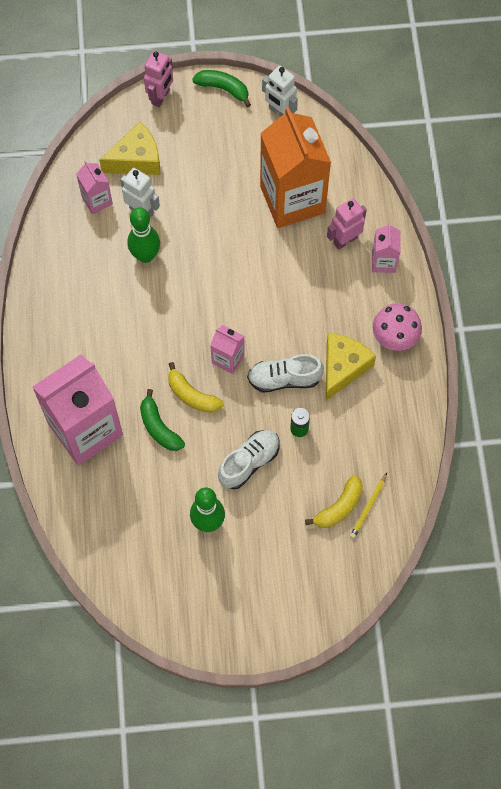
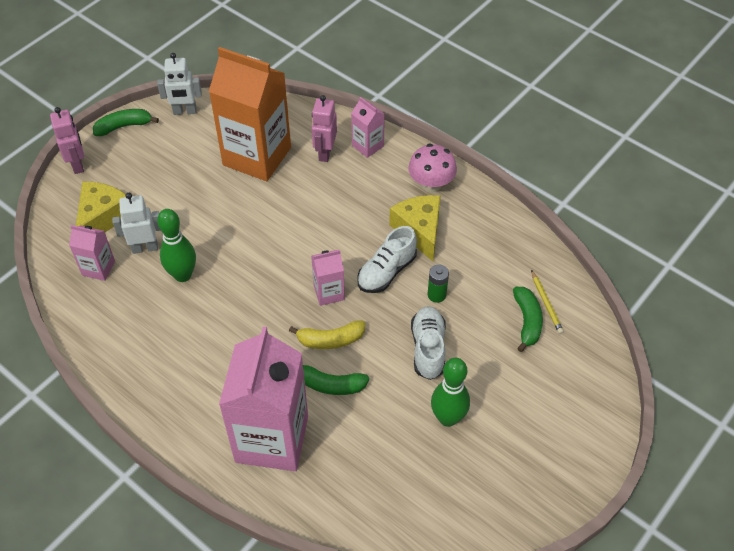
camera: 45 degrees left, 15 degrees down
yellow banana [305,475,363,528] -> green banana [513,287,543,352]

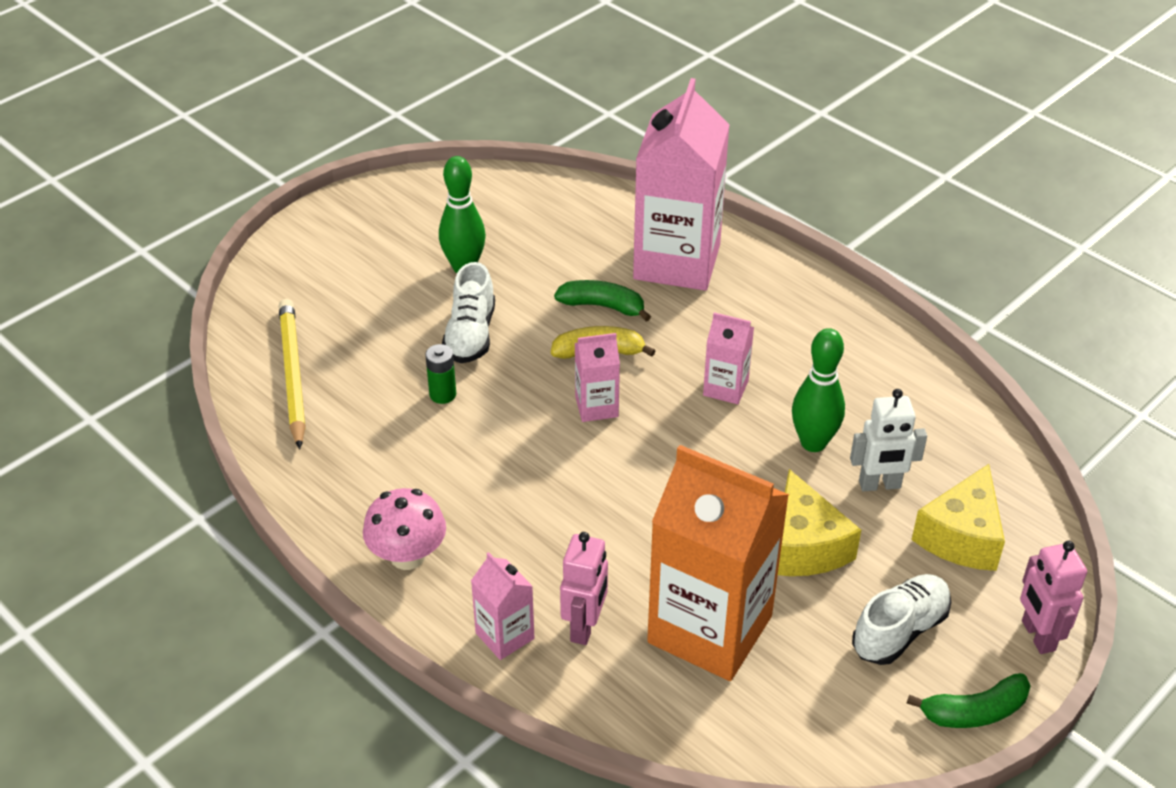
camera: 175 degrees left, 10 degrees down
pink carton [69,225,115,281] -> pink carton moved to [703,312,754,404]
white robot [157,53,202,115] -> none
white shoe [357,226,417,293] -> white shoe moved to [852,574,951,665]
yellow cheese [389,195,441,261] -> yellow cheese moved to [778,469,861,576]
green banana [513,287,543,352] -> none
yellow pencil [531,270,564,334] -> yellow pencil [279,299,306,449], size x1.92

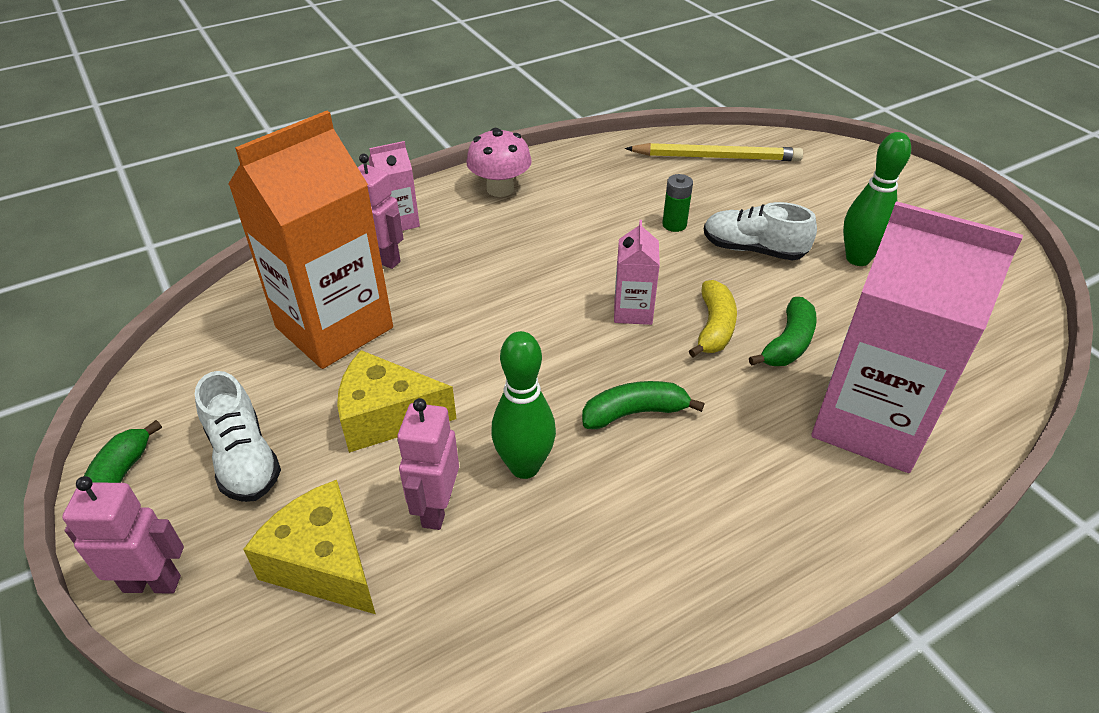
camera: 105 degrees right, 0 degrees up
pink carton [703,312,754,404] -> green banana [582,381,704,429]
white robot [850,389,927,491] -> pink robot [397,398,459,530]

